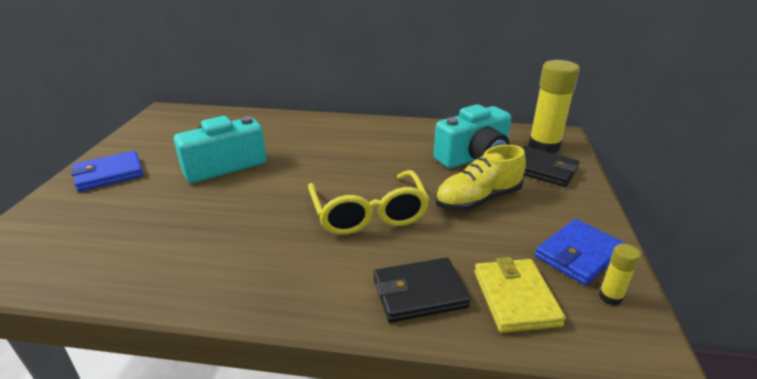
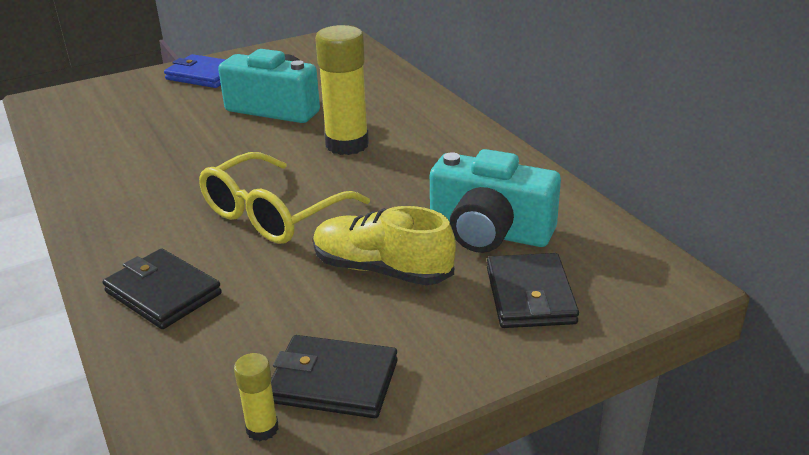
camera: 55 degrees right, 0 degrees up
yellow wallet [474,257,566,333] -> none
yellow glue stick [528,60,580,154] -> yellow glue stick moved to [315,25,369,155]
blue wallet [535,219,626,286] -> black wallet [271,335,398,418]

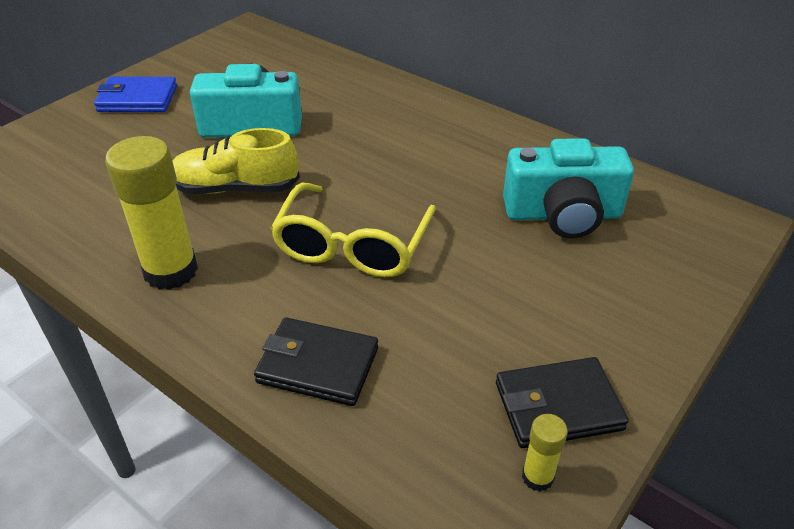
camera: 25 degrees left, 10 degrees up
yellow shoe [313,206,456,285] -> yellow shoe moved to [172,128,300,194]
yellow glue stick [315,25,369,155] -> yellow glue stick moved to [105,136,198,290]
black wallet [487,253,579,328] -> none

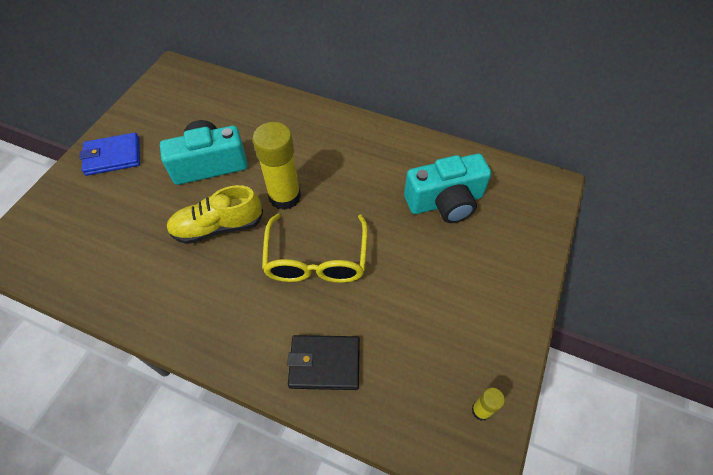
camera: 15 degrees left, 15 degrees up
yellow glue stick [105,136,198,290] -> yellow glue stick moved to [253,122,301,210]
black wallet [496,357,629,448] -> none

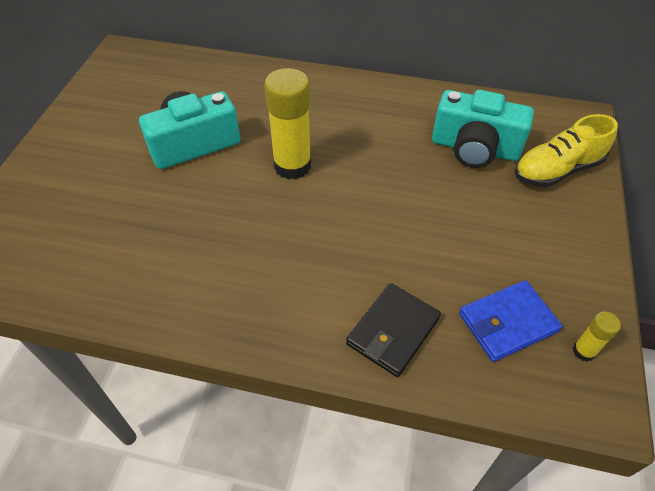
camera: 10 degrees left, 5 degrees down
blue wallet [80,133,140,176] -> blue wallet moved to [459,280,562,362]
yellow shoe [166,185,263,244] -> yellow shoe moved to [515,114,618,187]
yellow glasses [262,213,368,283] -> none
black wallet [287,335,360,390] -> black wallet turned 45 degrees counterclockwise [346,283,441,377]
turquoise camera [404,154,491,223] -> turquoise camera turned 45 degrees clockwise [432,90,534,168]

